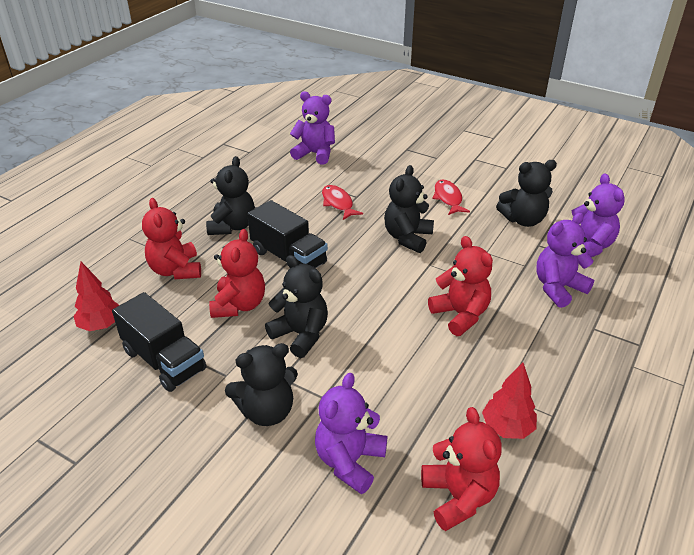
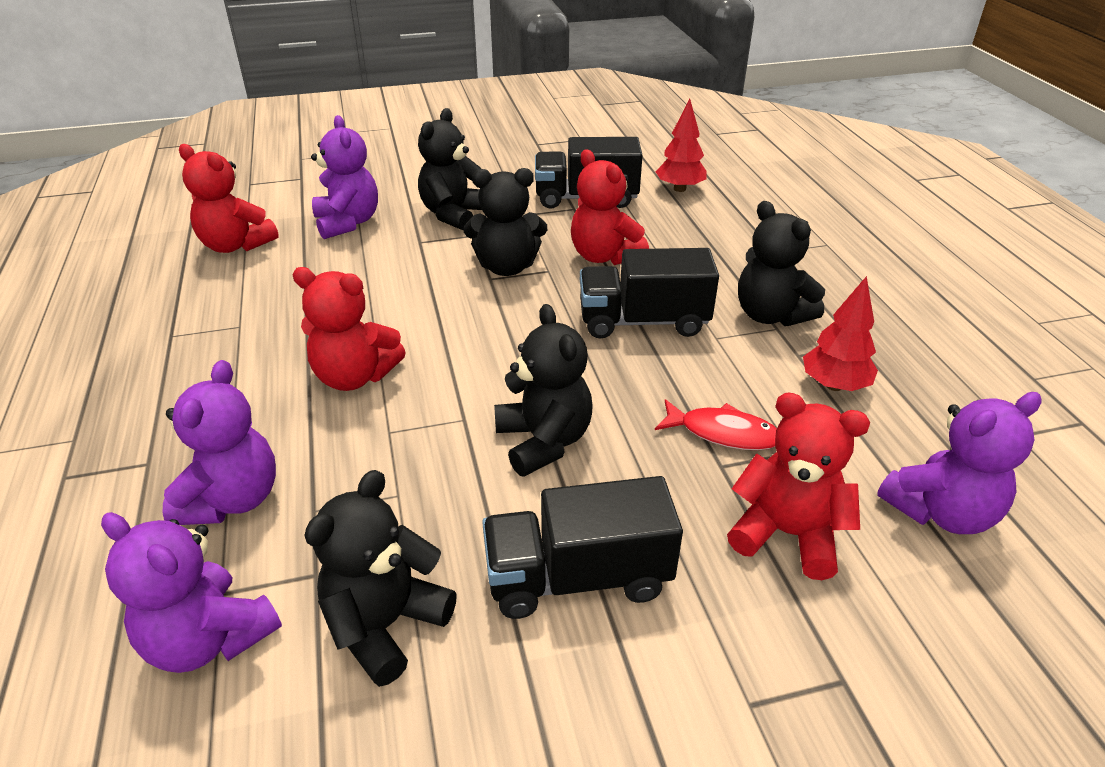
camera: 135 degrees right, 0 degrees up
red teddy bear [142,198,201,279] -> red teddy bear moved to [727,393,870,580]
red fish [433,180,470,215] -> black truck [482,476,683,619]
red tree [482,363,537,439] -> red tree moved to [803,276,878,391]

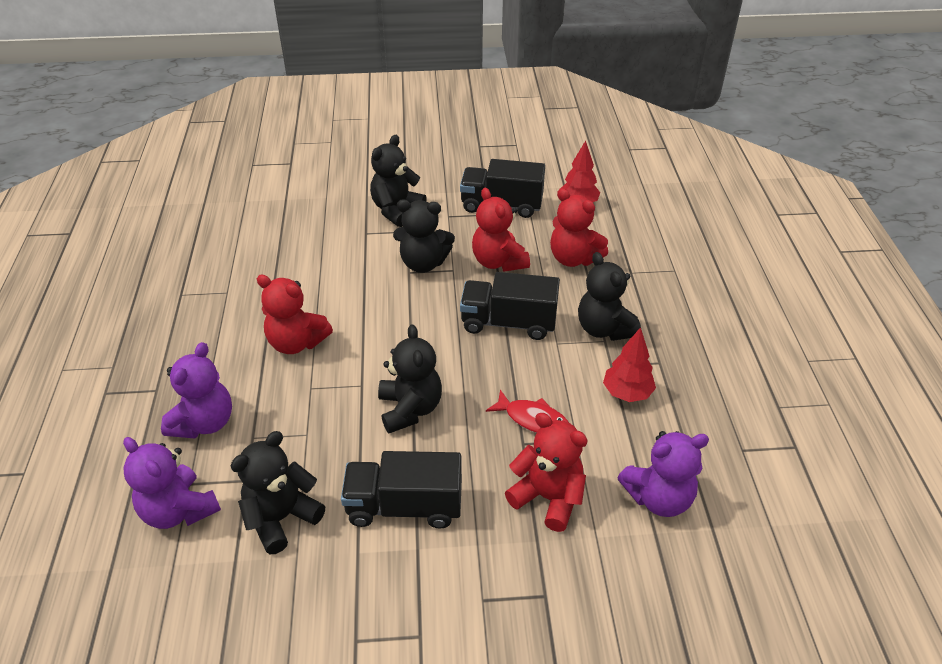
camera: 10 degrees right, 5 degrees up
red teddy bear [179,144,279,253] -> red teddy bear moved to [550,188,608,267]
purple teddy bear [311,115,378,239] -> none

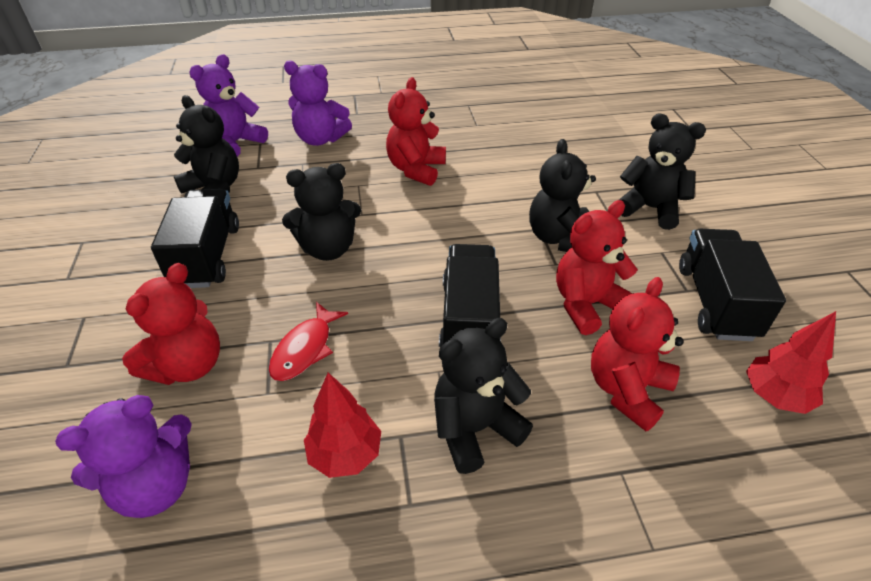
camera: 85 degrees right, 0 degrees up
purple teddy bear [617,431,709,517] -> purple teddy bear turned 105 degrees counterclockwise [55,395,192,518]

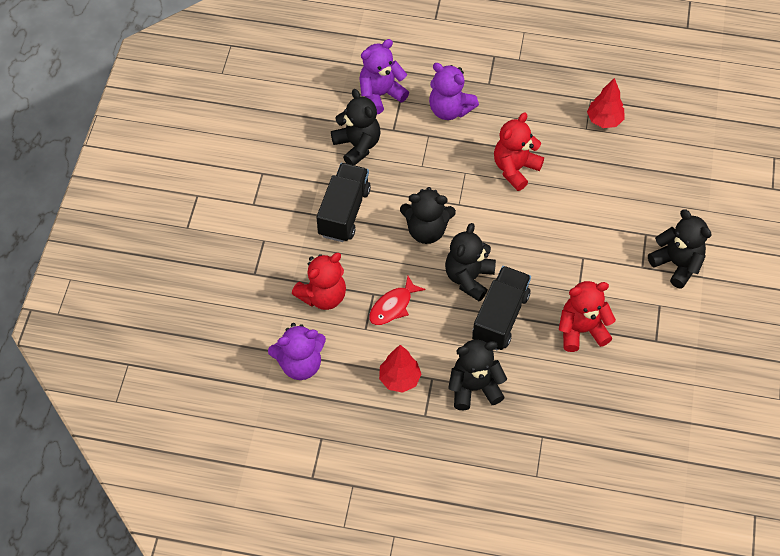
camera: 20 degrees right, 15 degrees up
black teddy bear [529,139,596,252] -> black teddy bear moved to [445,223,496,302]
red teddy bear [591,277,684,431] -> none
black truck [679,229,786,341] -> none
red tree [746,311,836,414] -> red tree moved to [587,78,625,128]

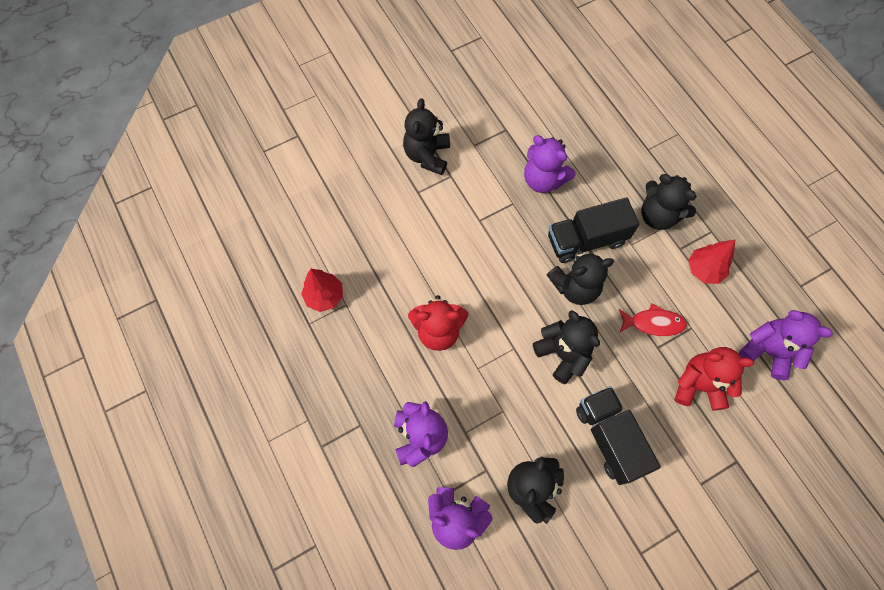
camera: 130 degrees left, 10 degrees up
black truck [316,163,371,242] -> black truck turned 90 degrees clockwise [576,386,661,485]
red teddy bear [559,281,616,352] -> purple teddy bear [524,135,575,193]

